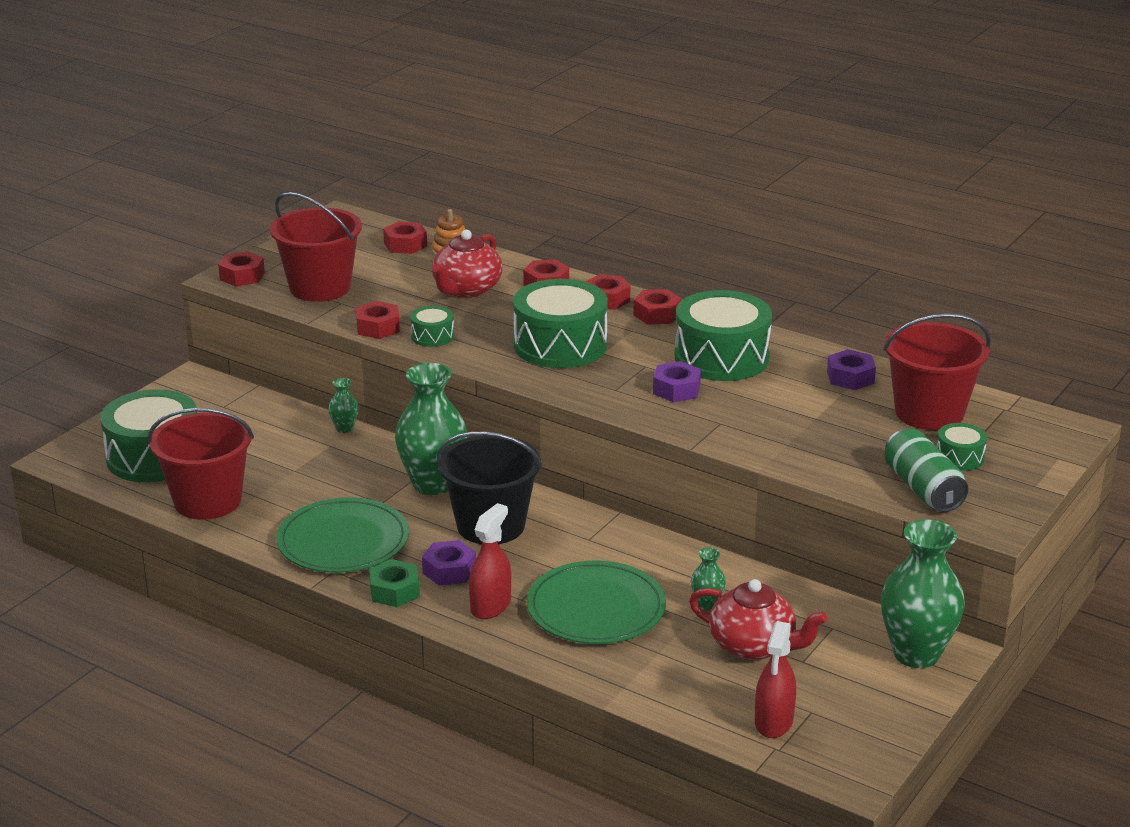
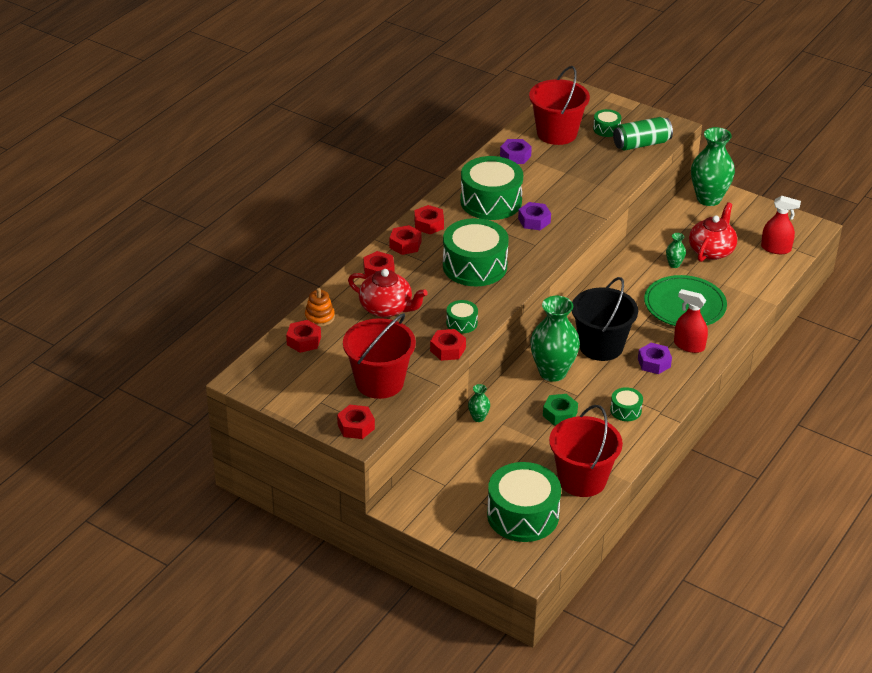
camera: 90 degrees left, 10 degrees up
green plate [276,497,409,573] -> green drum [610,387,643,421]
green nut [369,559,420,607] -> green nut moved to [543,394,578,426]

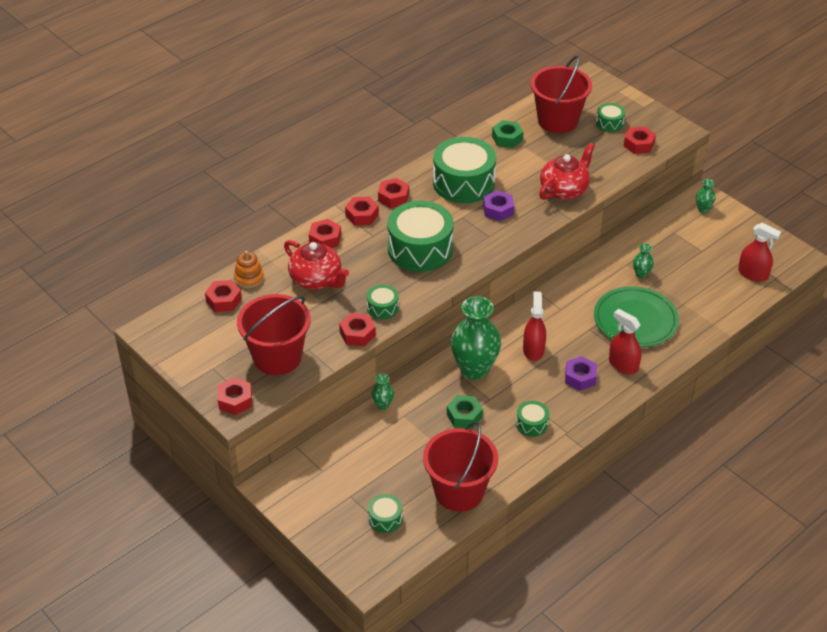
camera: 15 degrees right, 5 degrees up
green drum [487,462,561,542] -> green drum [368,494,402,533], size x0.47
purple nut [500,139,532,164] -> green nut [492,120,523,148]
black bucket [572,277,638,361] -> red spray bottle [523,292,546,361]
green can [613,117,673,151] -> red nut [624,127,656,154]
red teapot [689,202,737,262] -> red teapot moved to [539,143,595,200]
green vase [691,127,735,206] -> green vase [696,179,716,213], size x0.44

